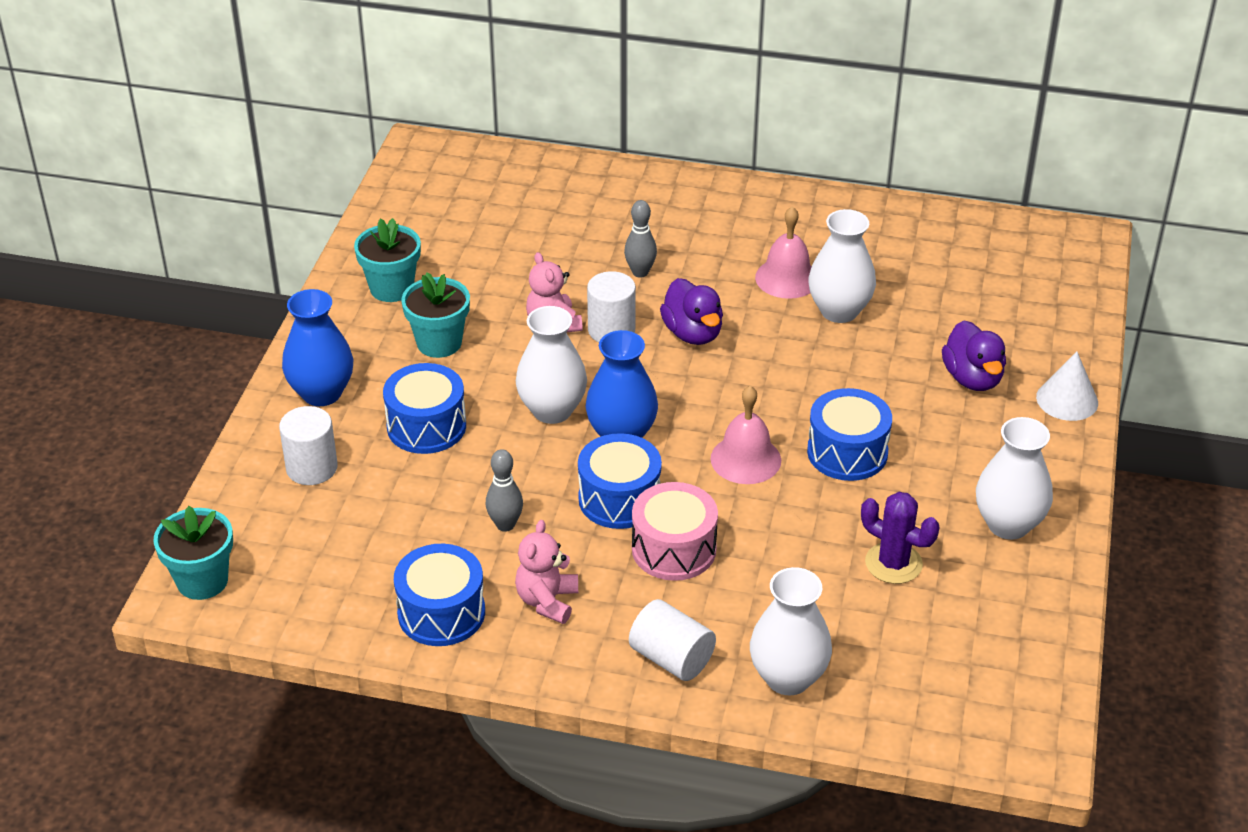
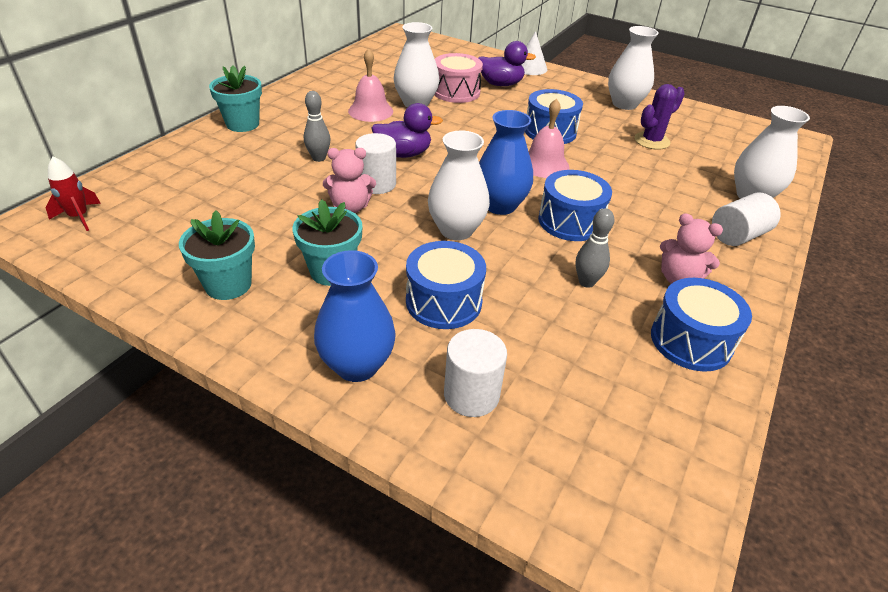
camera: 75 degrees left, 0 degrees up
turquoise flower pot [153,506,233,600] -> turquoise flower pot moved to [209,65,262,132]
pink drum [632,482,718,581] -> pink drum moved to [435,53,483,103]
none -> red rocket [45,157,101,231]

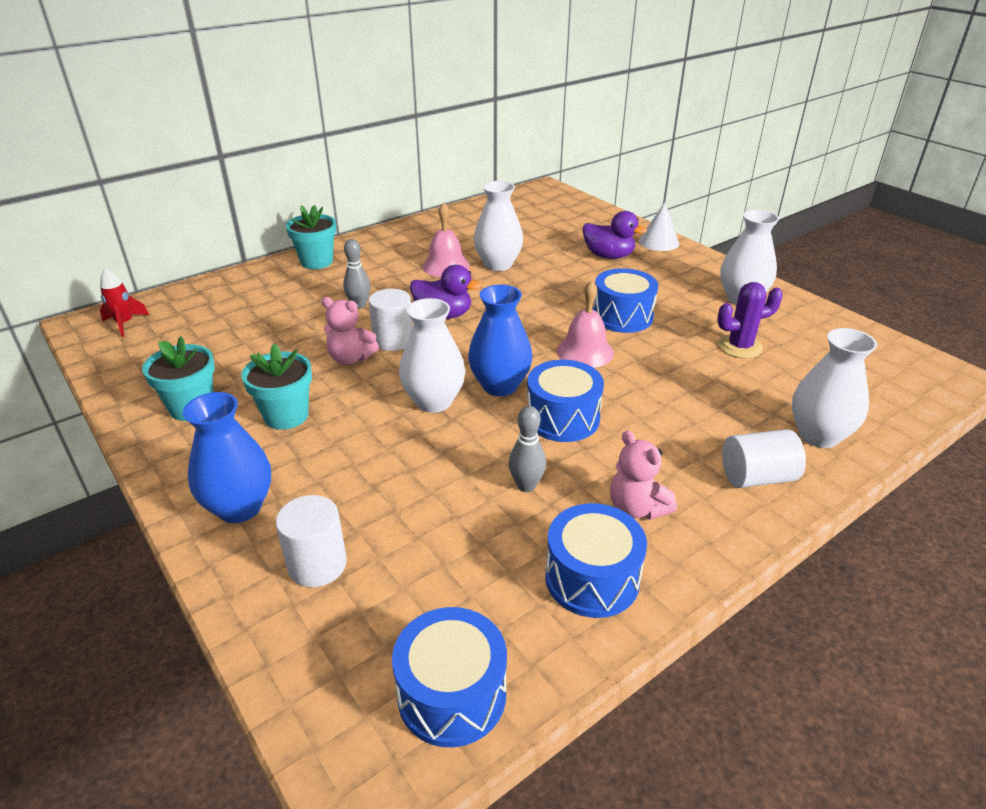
camera: 25 degrees right, 5 degrees down
blue drum [406,241,486,329] -> blue drum moved to [392,607,507,747]
pink drum [435,53,483,103] -> none

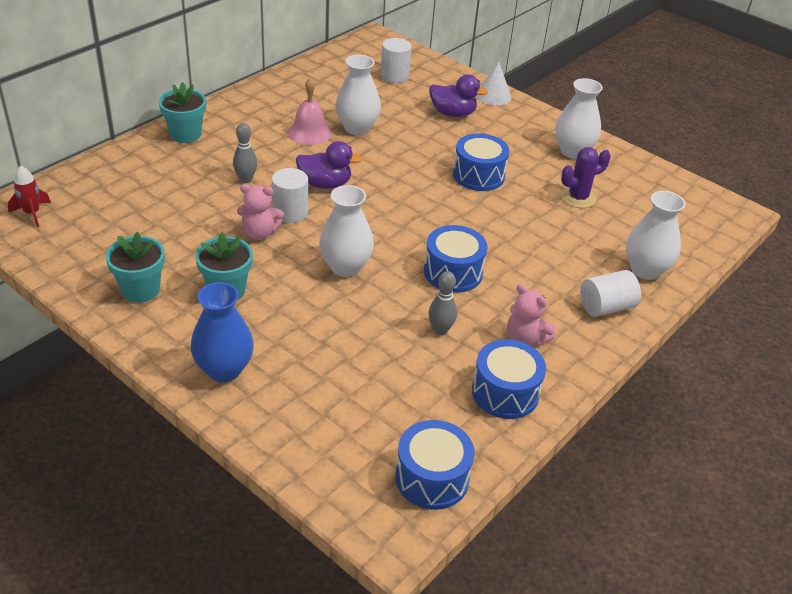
camera: 15 degrees left, 5 degrees up
white cylinder [276,495,347,587] -> white cylinder moved to [380,38,412,83]
blue vase [468,285,532,396] -> none
pink bell [557,281,614,368] -> none

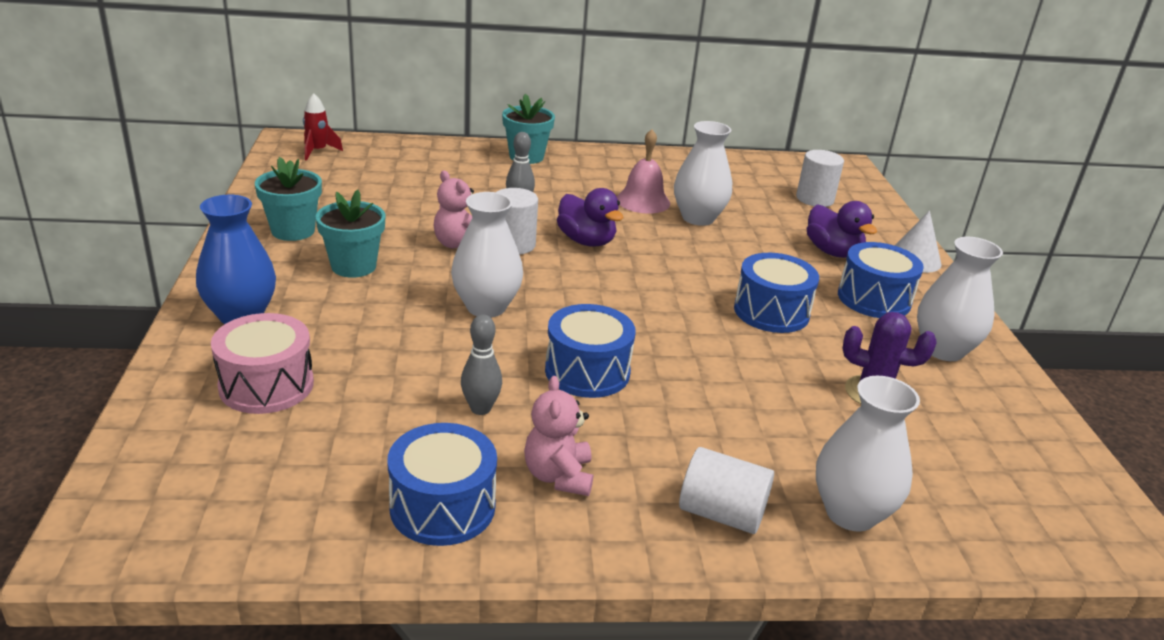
camera: 45 degrees right, 10 degrees down
blue drum [395,420,475,510] -> blue drum moved to [838,242,924,318]
none -> pink drum [211,313,314,414]

